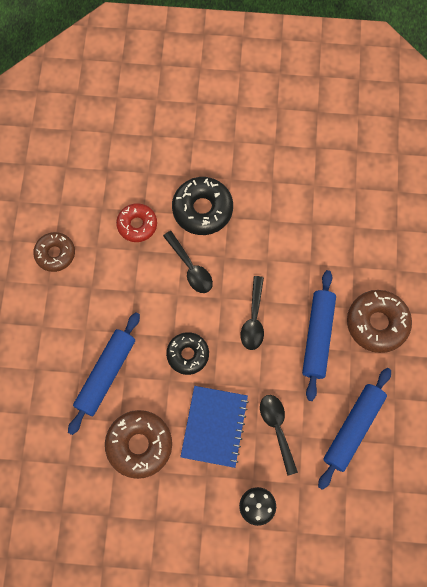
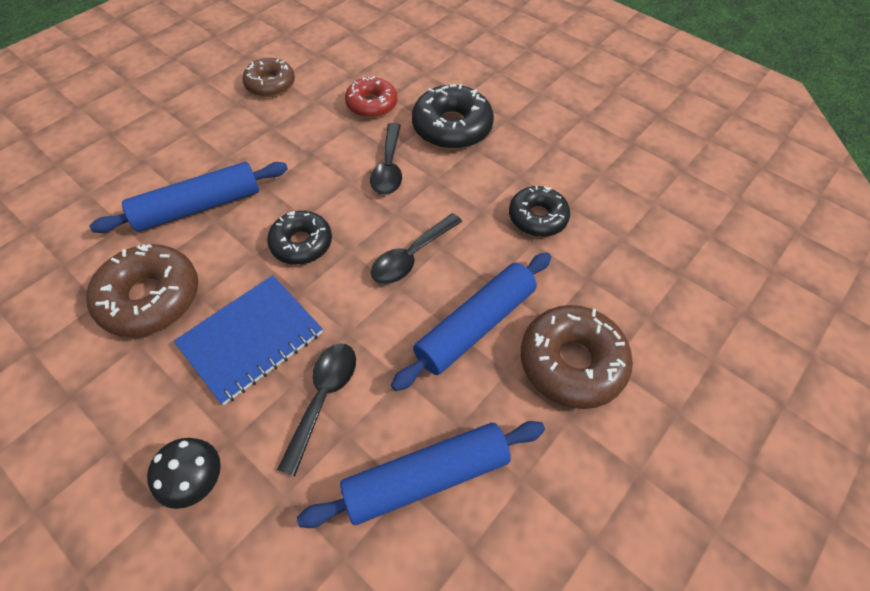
camera: 35 degrees right, 15 degrees down
none -> black donut [509,186,570,237]

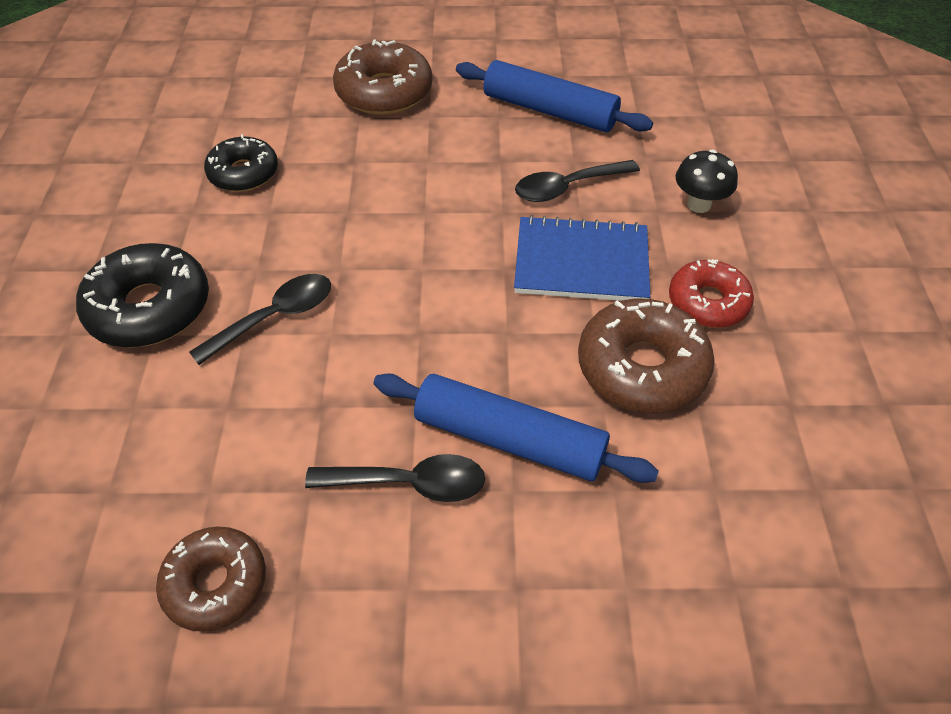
camera: 130 degrees left, 5 degrees down
black donut [267,211,332,265] -> none
red donut [345,77,397,118] -> red donut moved to [669,259,754,328]
black spoon [371,213,462,284] -> black spoon moved to [305,454,485,502]
blue rolling pin [391,252,551,391] -> none

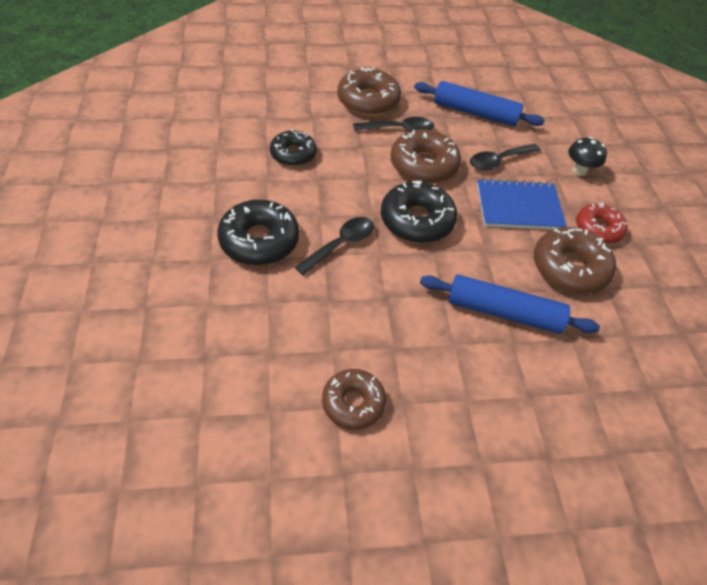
camera: 10 degrees left, 0 degrees up
black spoon [305,454,485,502] -> black spoon moved to [353,117,434,132]
none -> black donut [381,180,457,243]
none -> brown donut [390,129,461,184]

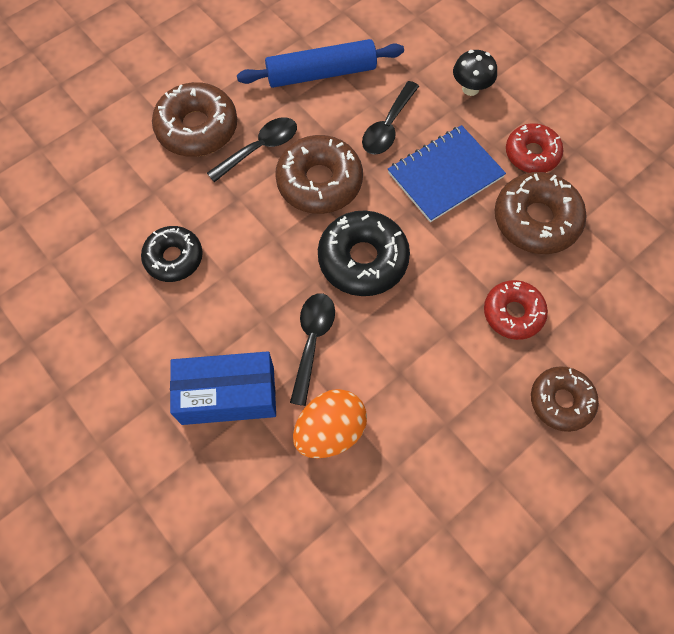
camera: 30 degrees left, 15 degrees up
black donut [217,199,299,266] -> blue box [170,351,276,425]
brown donut [322,369,386,430] -> brown donut moved to [531,366,599,432]
blue rolling pin [420,274,600,334] -> red donut [484,280,548,340]
none -> orange egg [293,389,367,458]

